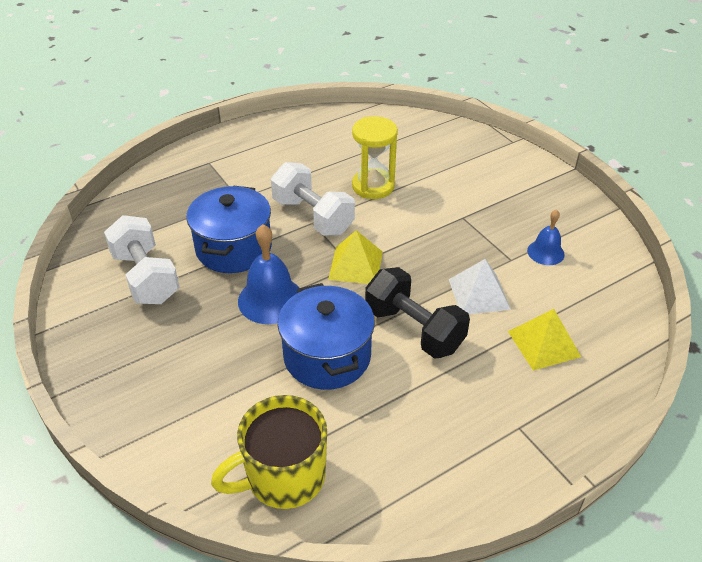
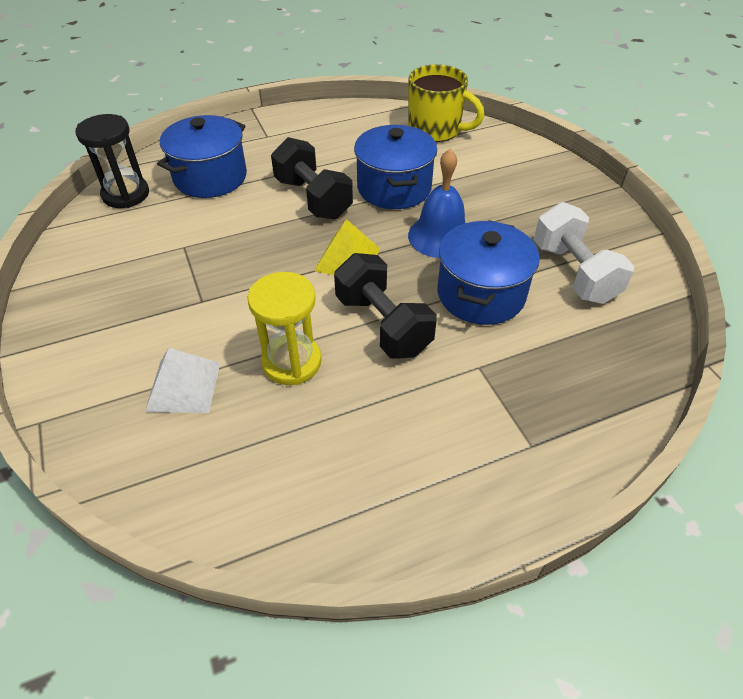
camera: 170 degrees left, 5 degrees up
yellow mug [211,395,327,509] -> yellow mug turned 45 degrees clockwise [408,64,484,142]
white dumbbell [271,162,355,236] -> black dumbbell [334,253,437,359]
white pyramid [449,259,511,314] -> white pyramid moved to [145,348,220,413]
yellow pyramid [508,309,581,371] -> blue pot [157,115,247,198]
blue bell [527,209,565,265] -> none
none -> black hourglass [75,114,149,208]

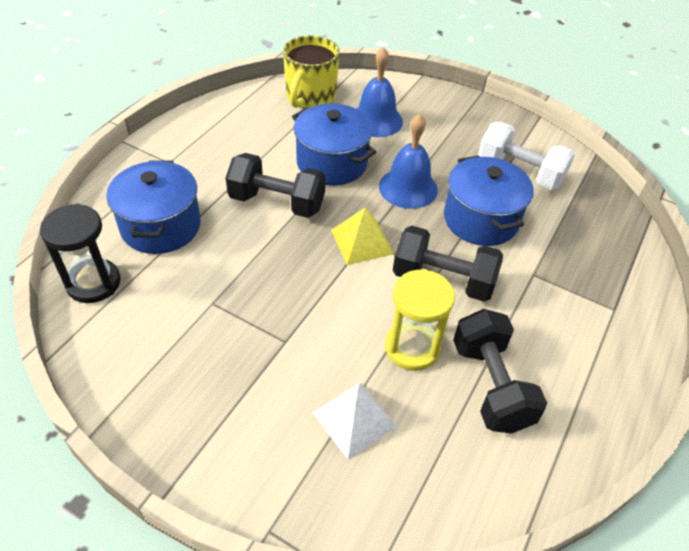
camera: 40 degrees left, 0 degrees up
yellow mug [408,64,484,142] -> yellow mug turned 120 degrees clockwise [283,35,340,108]
none -> blue bell [357,47,403,137]
none -> black dumbbell [453,309,547,433]

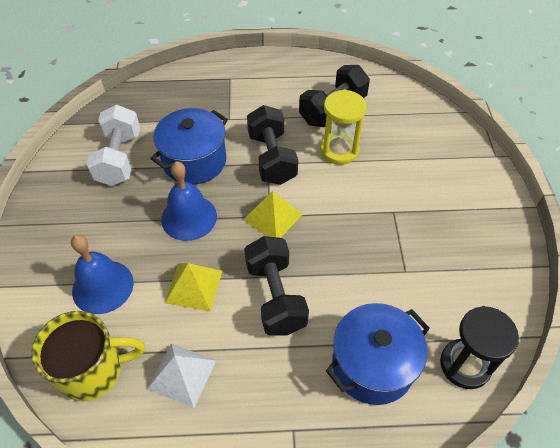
camera: 120 degrees left, 5 degrees up
blue pot [292,103,376,186] -> yellow pyramid [165,263,222,312]
white pyramid [312,382,397,460] -> white pyramid moved to [147,343,216,408]

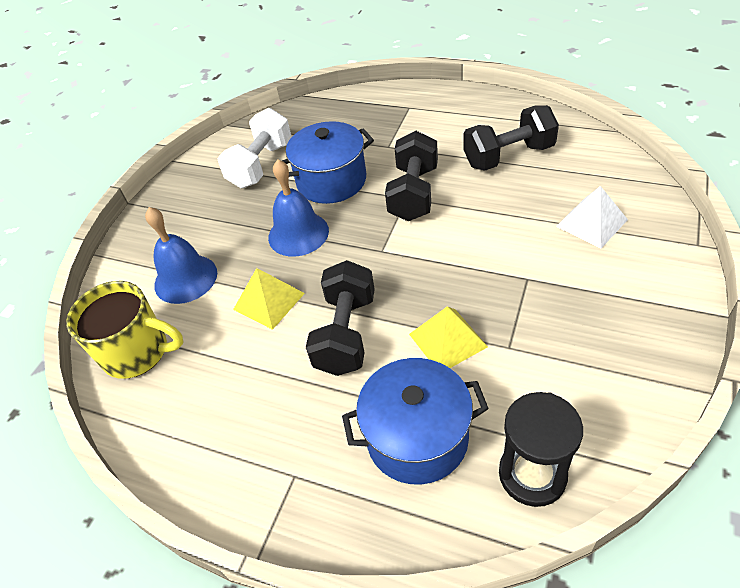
camera: 30 degrees right, 5 degrees down
white pyramid [147,343,216,408] -> white pyramid moved to [556,186,628,248]
yellow pyramid [243,191,303,238] -> yellow pyramid moved to [409,306,488,368]
yellow hourglass [320,90,367,165] -> none

